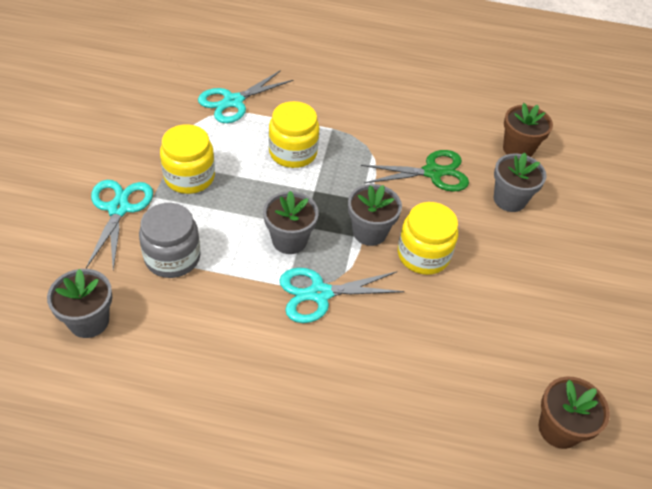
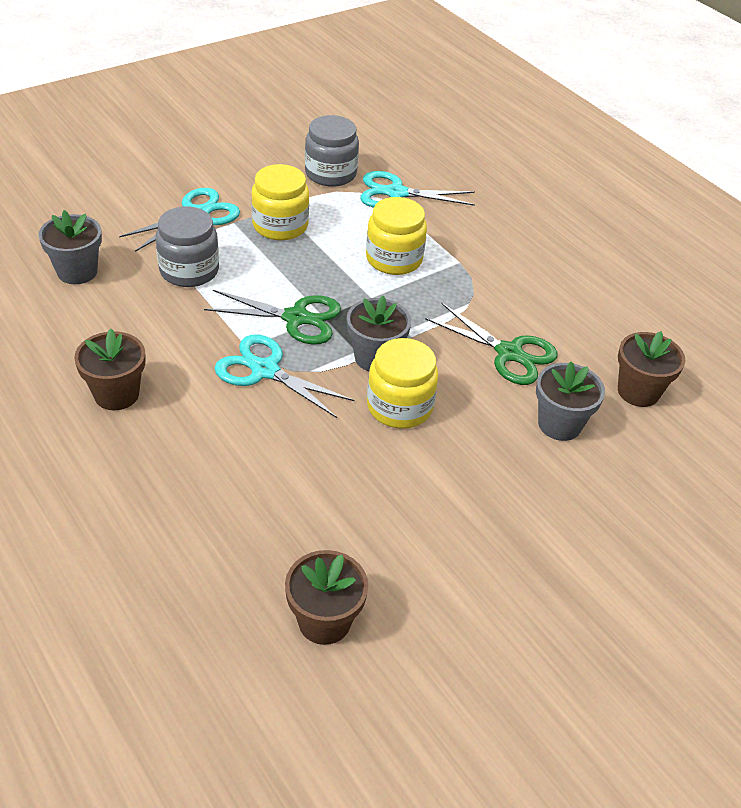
camera: 45 degrees right, 5 degrees down
grey flower pot [263,191,319,254] -> green scissors [204,290,341,345]
none -> brown flower pot [74,329,145,410]
none -> grey jar [305,115,359,187]

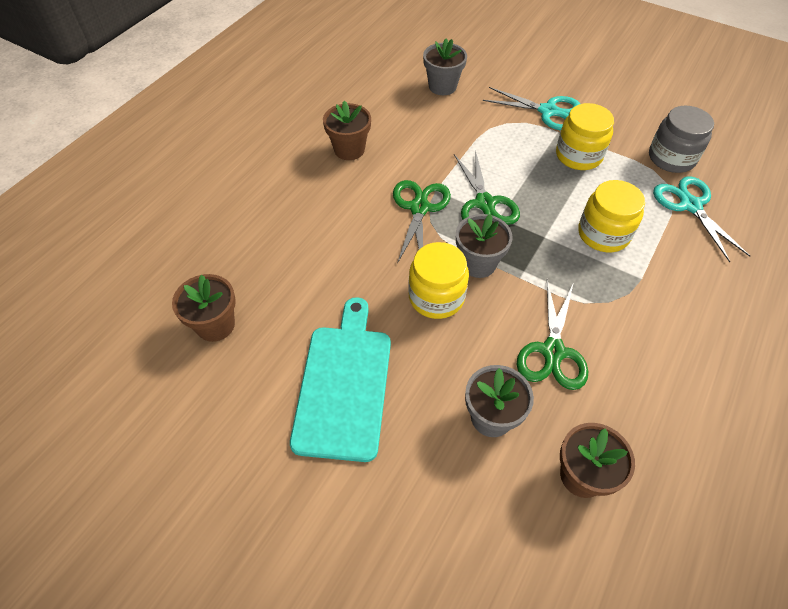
camera: 70 degrees right, 10 degrees up
grey jar [156,206,219,287] -> none
turquoise scissors [214,334,355,418] -> green scissors [393,180,451,264]
none -> turquoise cutting board [290,297,391,462]

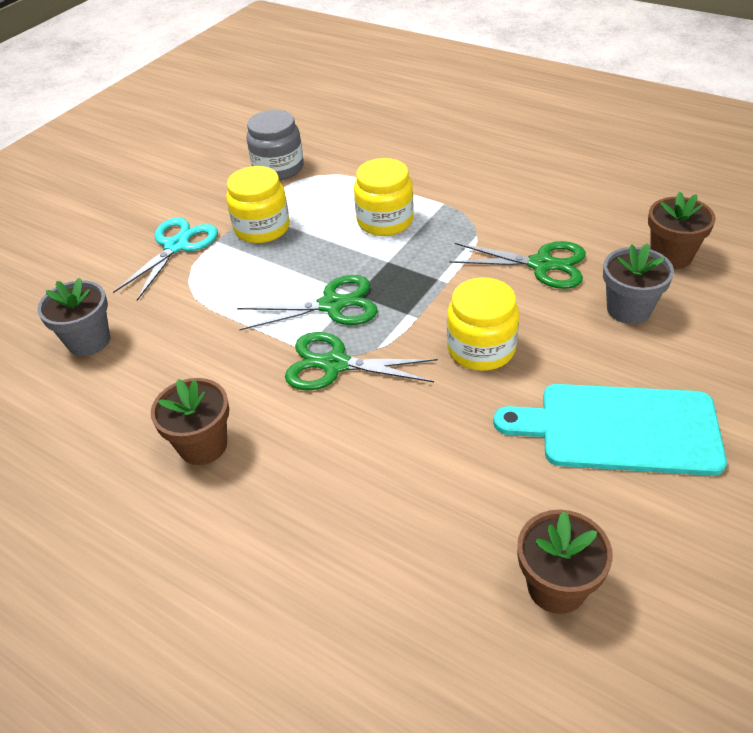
camera: 85 degrees left, 10 degrees down
grey flower pot [456,214,512,278] -> none
turquoise scissors [653,176,750,262] -> none

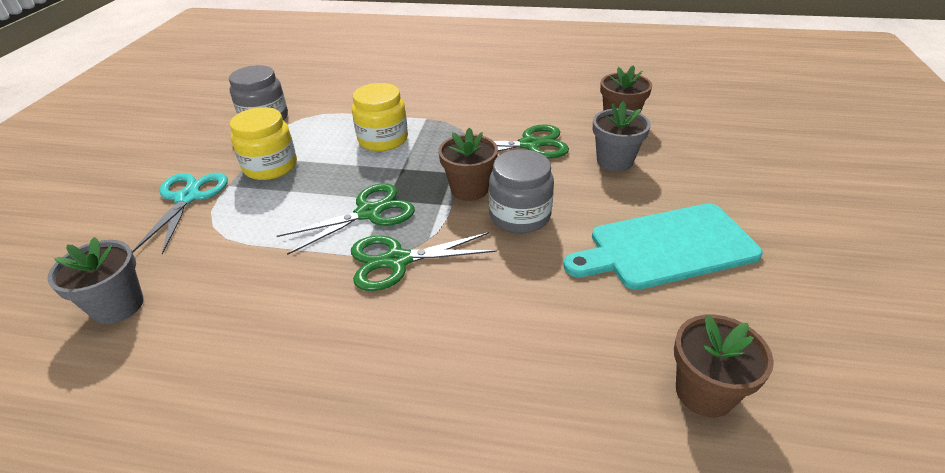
camera: 25 degrees left, 5 degrees down
brown flower pot [151,378,229,465] -> brown flower pot moved to [438,127,498,201]
yellow jar [447,277,519,371] -> grey jar [489,149,554,233]

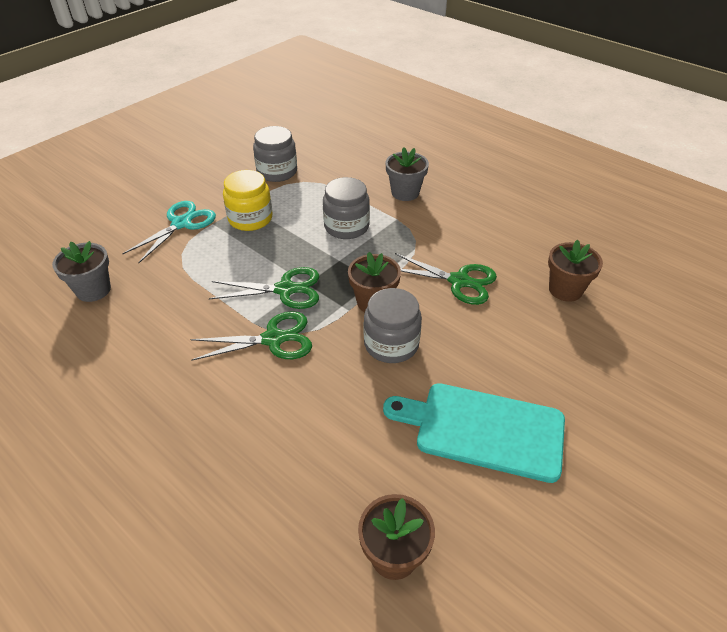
camera: 30 degrees right, 5 degrees up
green scissors [351,232,497,291] -> green scissors turned 150 degrees clockwise [190,311,312,361]
yellow jar [352,83,408,151] -> grey jar [323,177,370,239]
grey flower pot [593,102,651,171] -> grey flower pot moved to [385,147,429,201]

